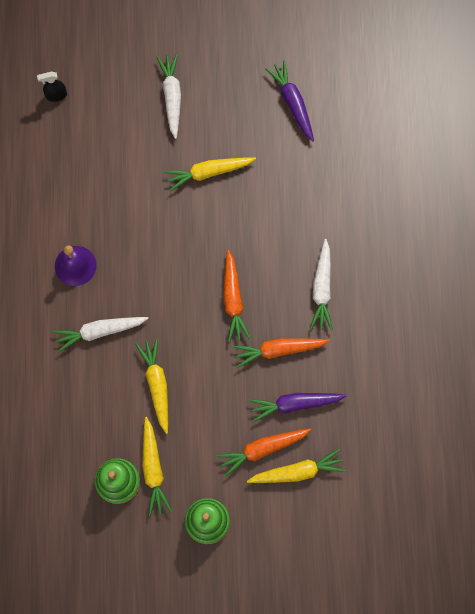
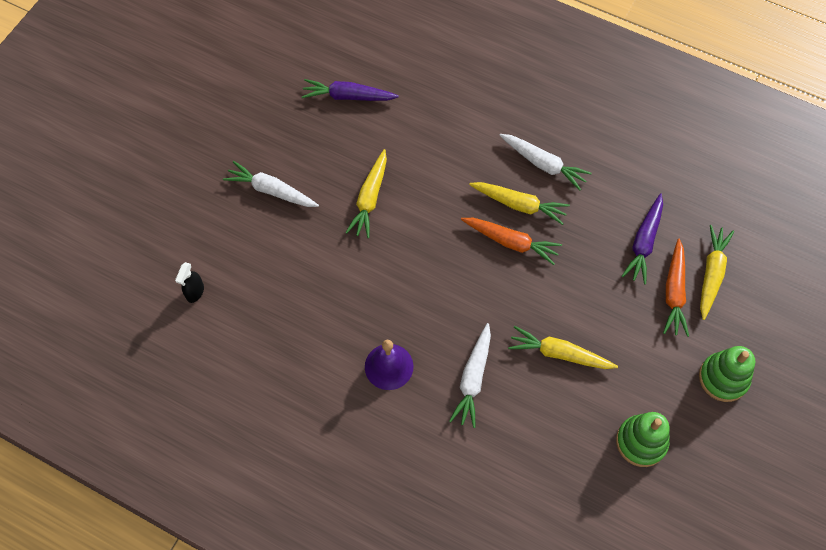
camera: 60 degrees left, 10 degrees down
yellow carrot [143,417,172,516] -> yellow carrot moved to [469,182,570,225]
orange carrot [233,338,329,368] -> none

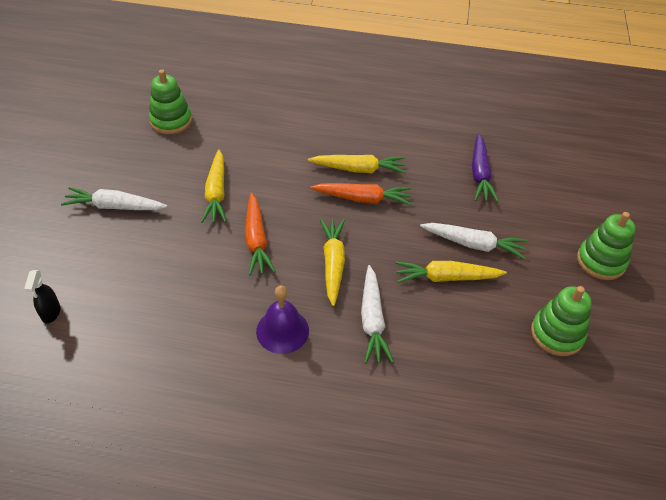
camera: 20 degrees left, 15 degrees down
purple carrot [302,79,399,101] -> green stacking toy [149,69,192,134]
white carrot [500,134,592,190] -> white carrot moved to [420,223,527,259]
orange carrot [663,239,689,337] -> orange carrot moved to [245,193,276,276]
yellow carrot [700,225,734,320] -> yellow carrot moved to [320,219,345,306]

